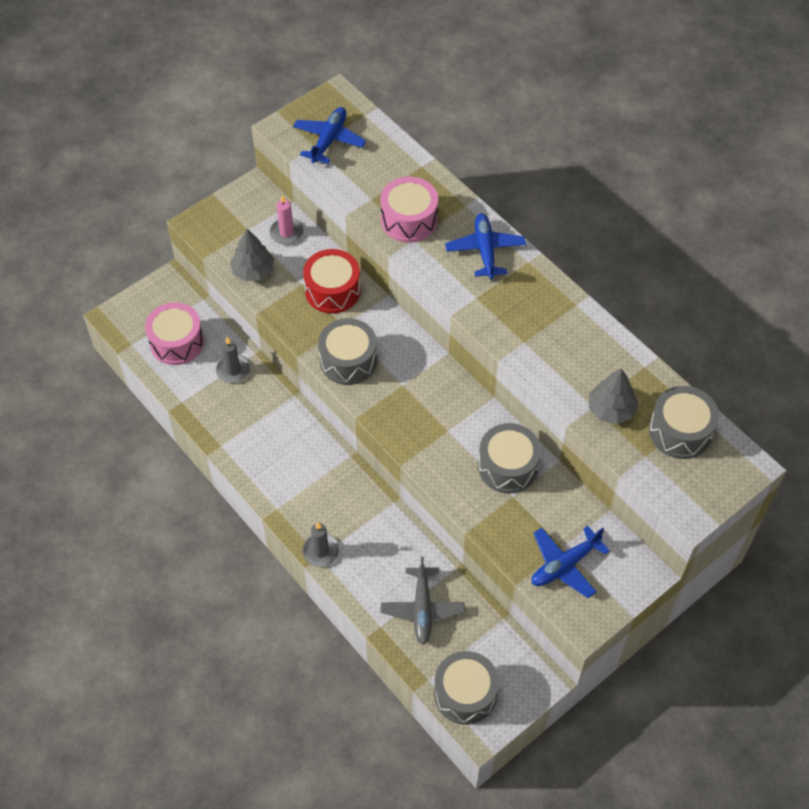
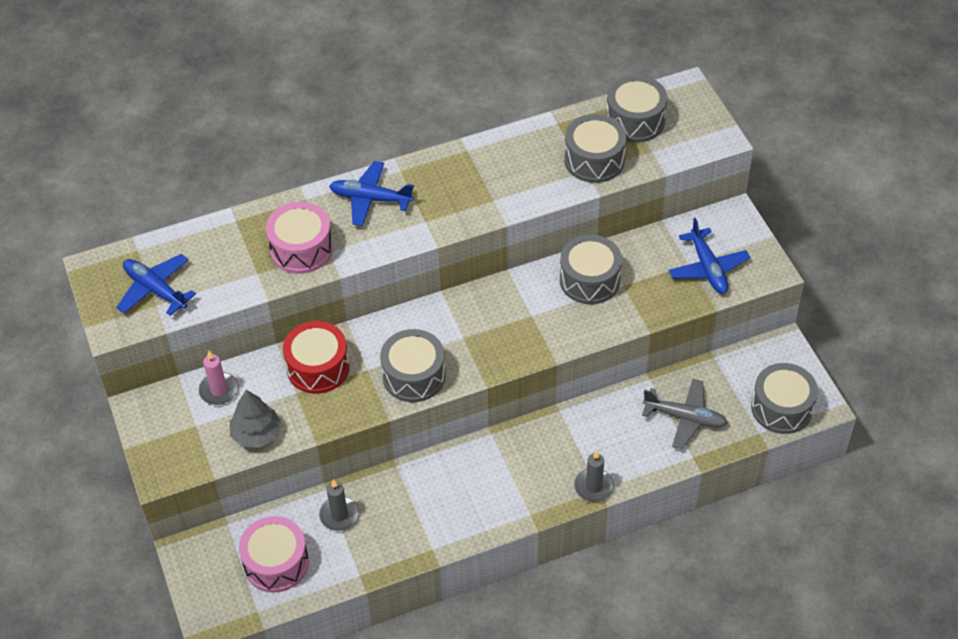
camera: 70 degrees left, 5 degrees down
grey tree [589,368,639,424] -> grey drum [564,114,627,183]

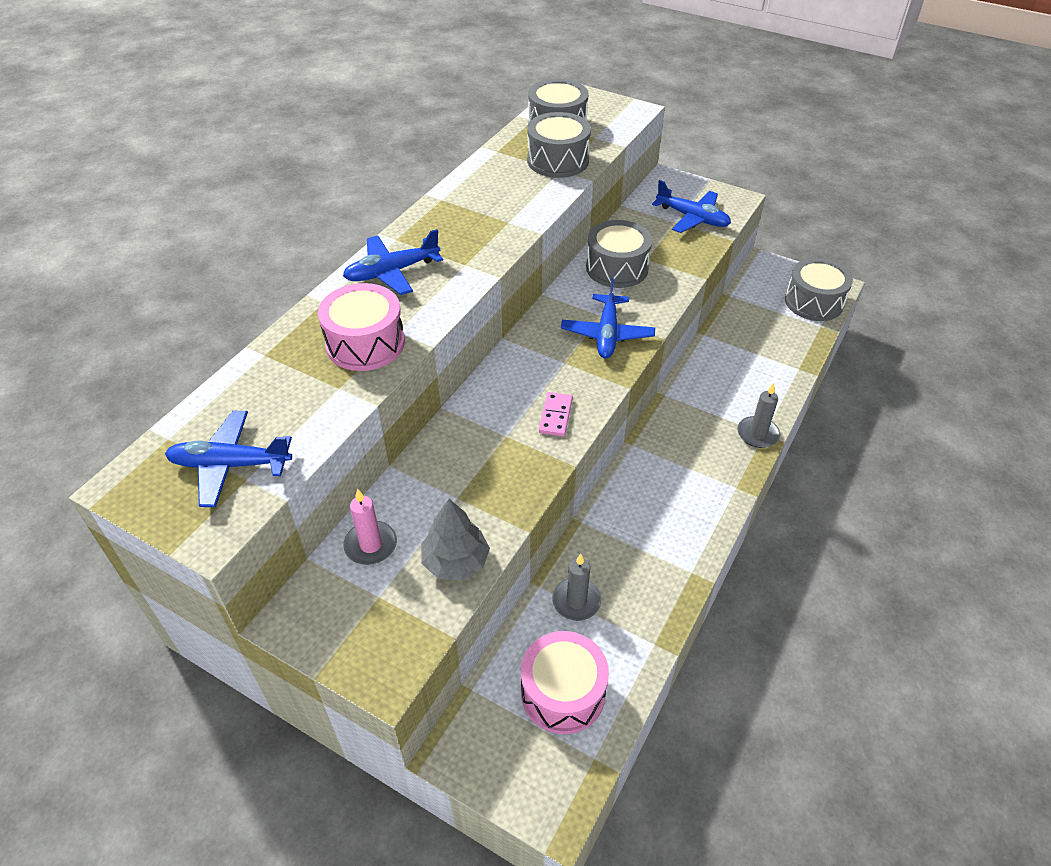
camera: 40 degrees left, 5 degrees down
red drum [283,321,350,394] -> none
grey drum [380,329,446,402] -> pink domino [539,392,573,436]
grey plane [642,379,728,450] -> none
none -> blue plane [561,278,655,358]

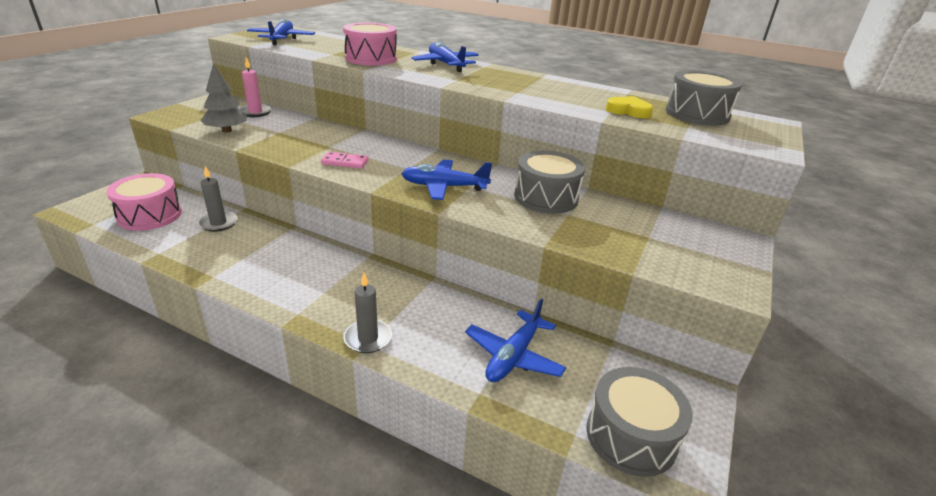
camera: 85 degrees right, 15 degrees down
grey drum [527,112,591,178] -> yellow heart [606,96,653,118]
blue plane [652,180,731,233] -> blue plane moved to [465,299,567,382]

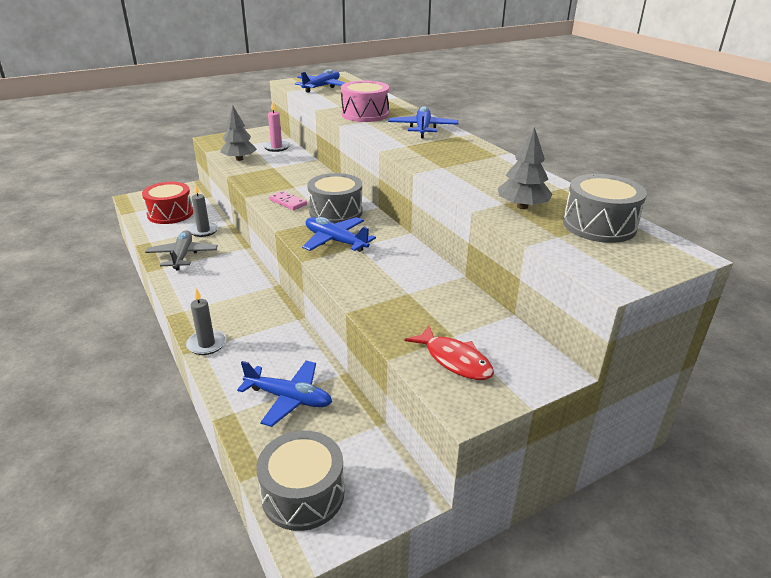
camera: 35 degrees right, 0 degrees up
pink drum [106,173,182,231] -> red drum [142,182,193,224]
blue plane [465,299,567,382] -> blue plane turned 135 degrees counterclockwise [237,361,332,427]
grey drum [514,151,585,214] -> grey drum moved to [307,173,363,224]
yellow heart [606,96,653,118] -> grey tree [498,127,553,209]
none -> grey plane [145,230,218,270]
none -> red fish [405,325,494,380]

